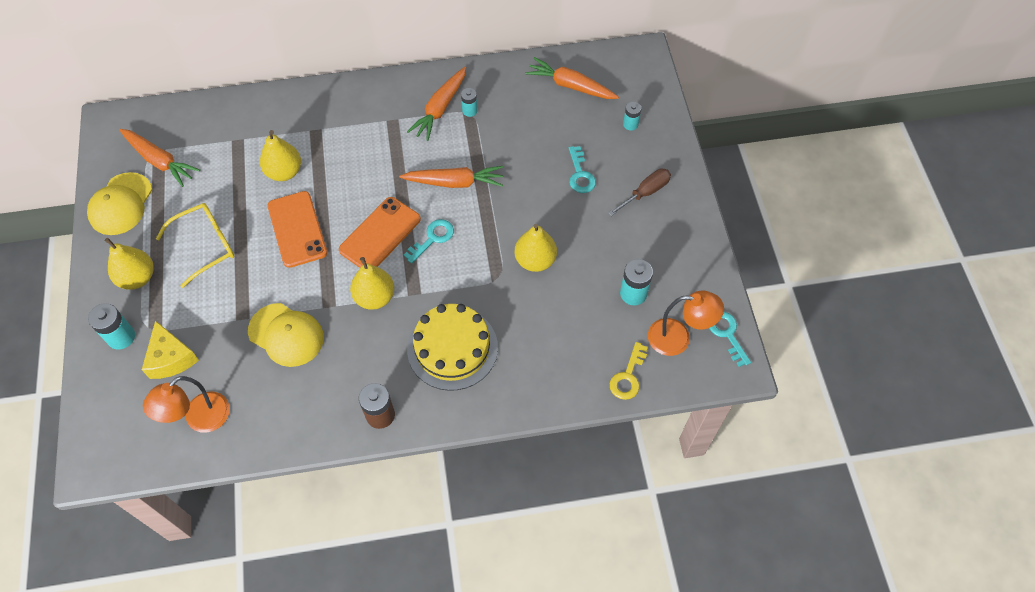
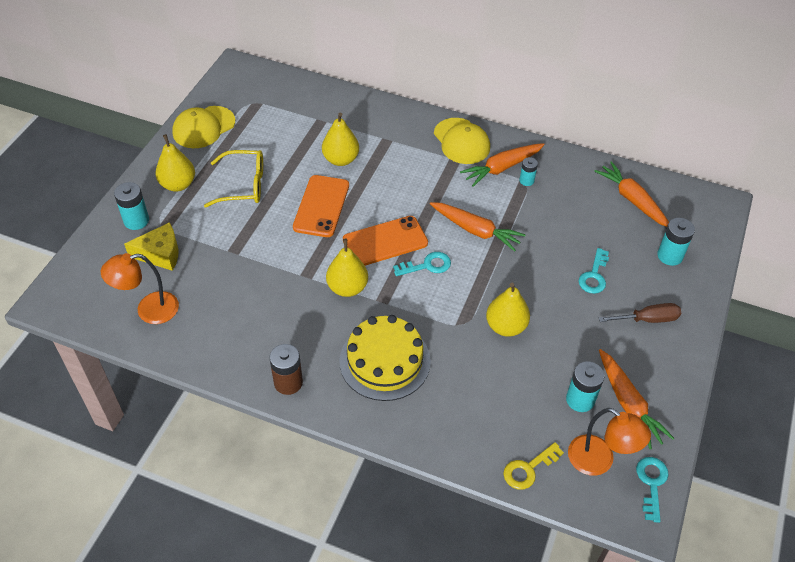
camera: 30 degrees right, 10 degrees down
orange carrot [119,129,200,187] -> orange carrot moved to [599,349,675,449]
yellow cheese [142,321,199,379] -> yellow cheese turned 105 degrees counterclockwise [124,222,178,271]
yellow cap [248,303,324,367] -> yellow cap moved to [434,118,490,164]
turquoise battery [623,102,641,131] -> turquoise battery [657,218,695,266], size x1.60

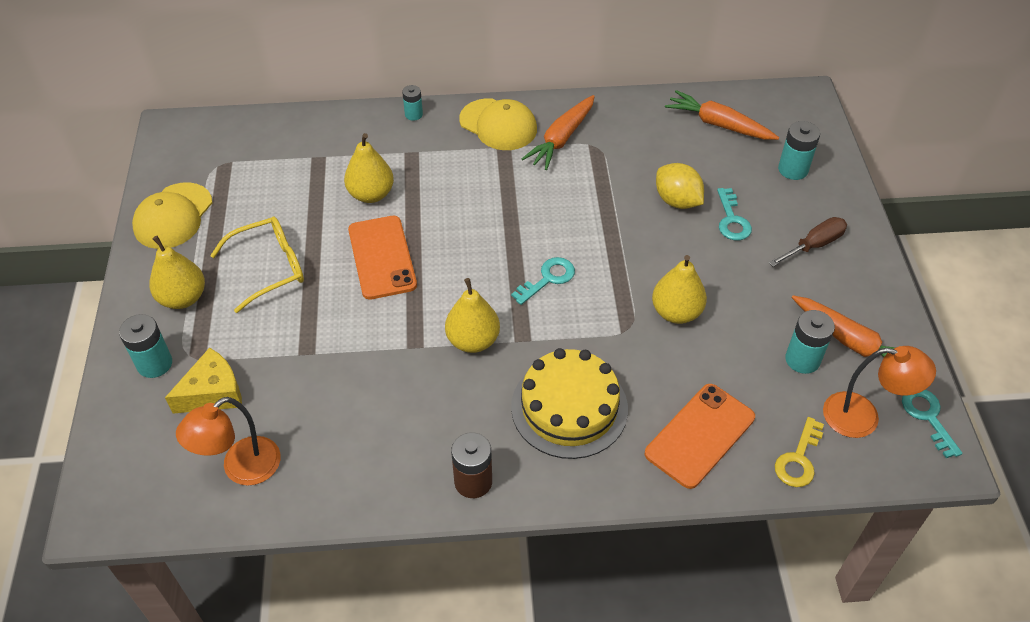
camera: 25 degrees left, 0 degrees up
orange phone [343,216,428,266] -> orange phone moved to [645,384,755,489]
orange carrot [430,202,526,252] -> none
turquoise battery [519,157,538,186] -> turquoise battery moved to [402,85,423,121]
none -> yellow lemon [656,163,704,209]

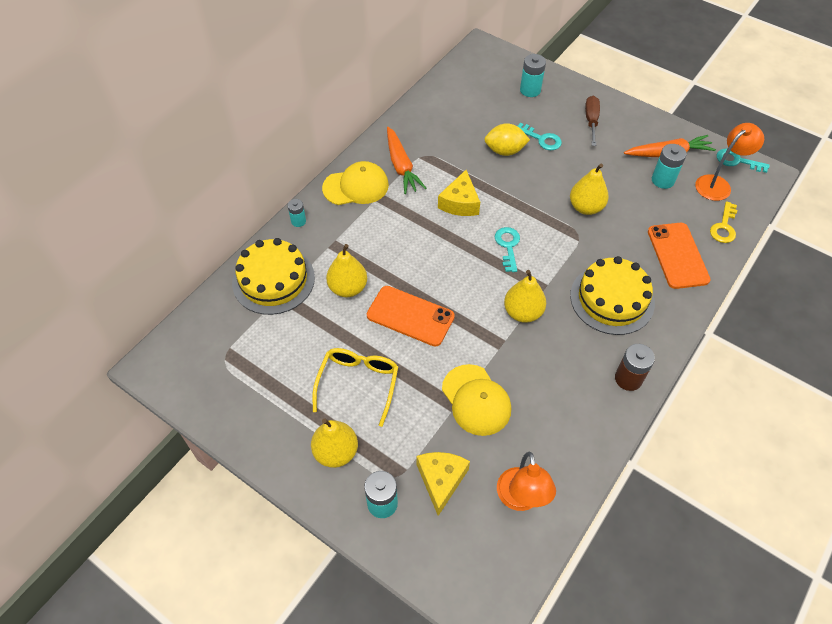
camera: 50 degrees left, 5 degrees up
yellow cap [132,182,212,249] -> yellow cap moved to [442,364,511,436]
orange carrot [665,90,779,140] -> none
yellow key [775,417,824,487] -> yellow key turned 45 degrees clockwise [710,201,737,243]
none -> yellow cake [232,238,315,315]
none -> yellow cheese [438,170,480,216]

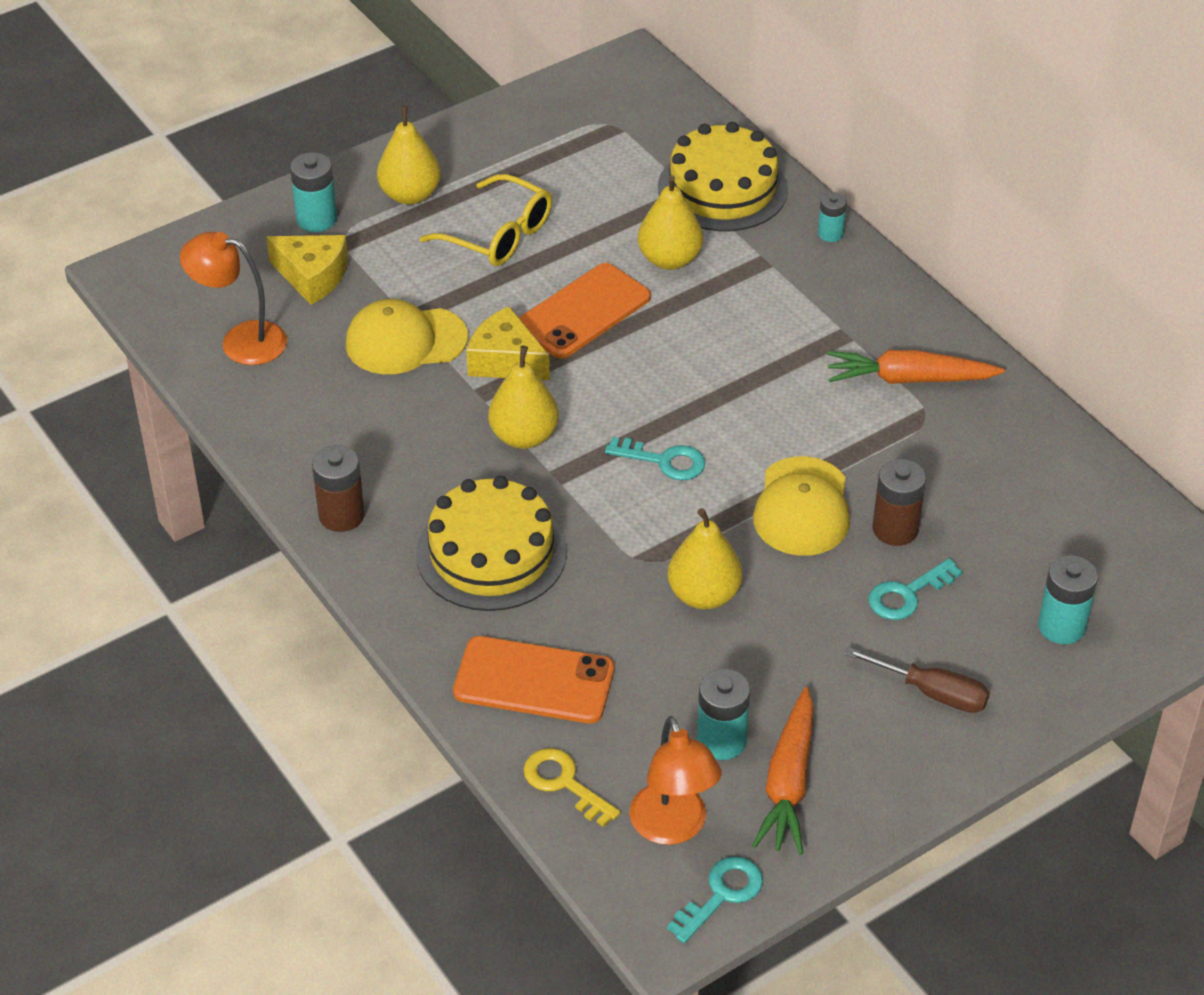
camera: 110 degrees right, 10 degrees down
yellow cap [322,161,389,205] -> yellow cap moved to [753,456,850,556]
yellow cheese [438,170,480,216] -> yellow cheese moved to [466,306,550,380]
yellow lemon [484,123,530,156] -> brown battery [872,459,926,546]

